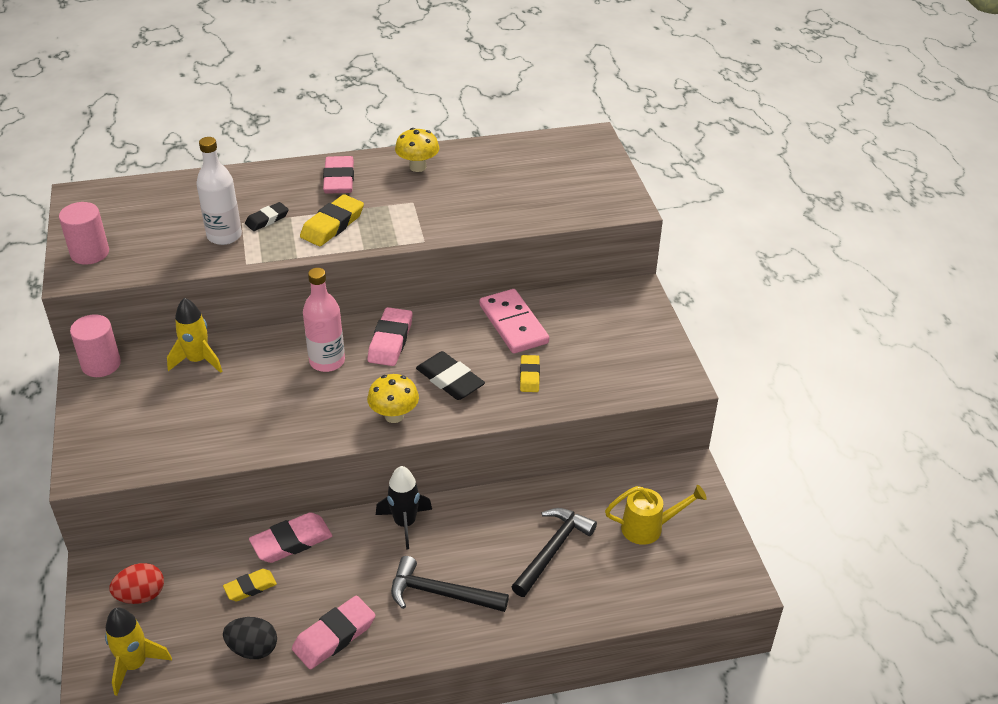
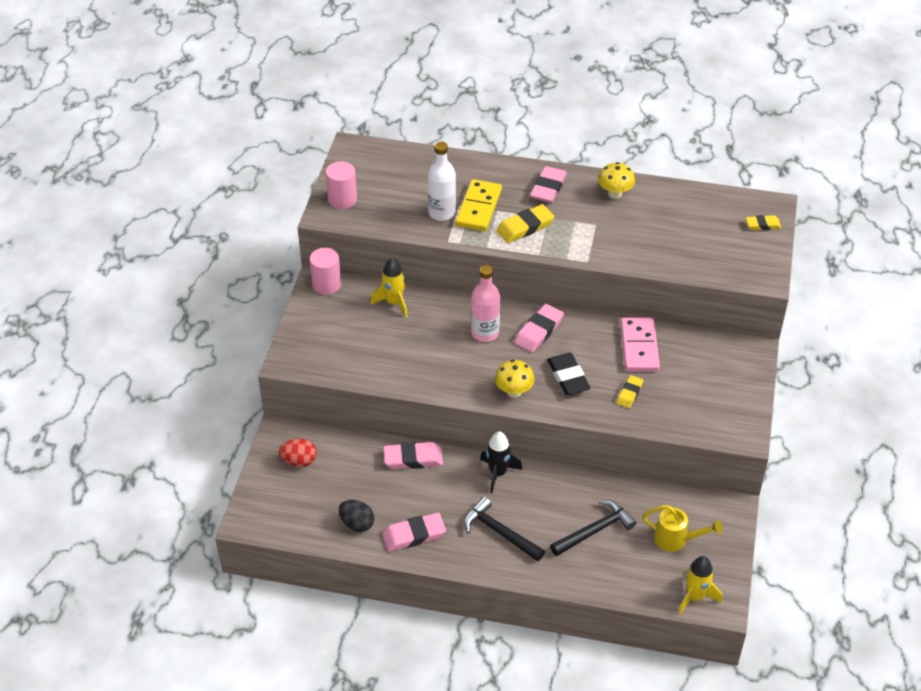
camera: 25 degrees right, 5 degrees up
yellow rocket [105,608,172,696] -> yellow rocket moved to [678,556,722,614]
yellow eraser [223,569,277,601] -> yellow eraser moved to [746,215,781,230]
black eraser [245,202,289,231] -> yellow domino [455,179,502,231]

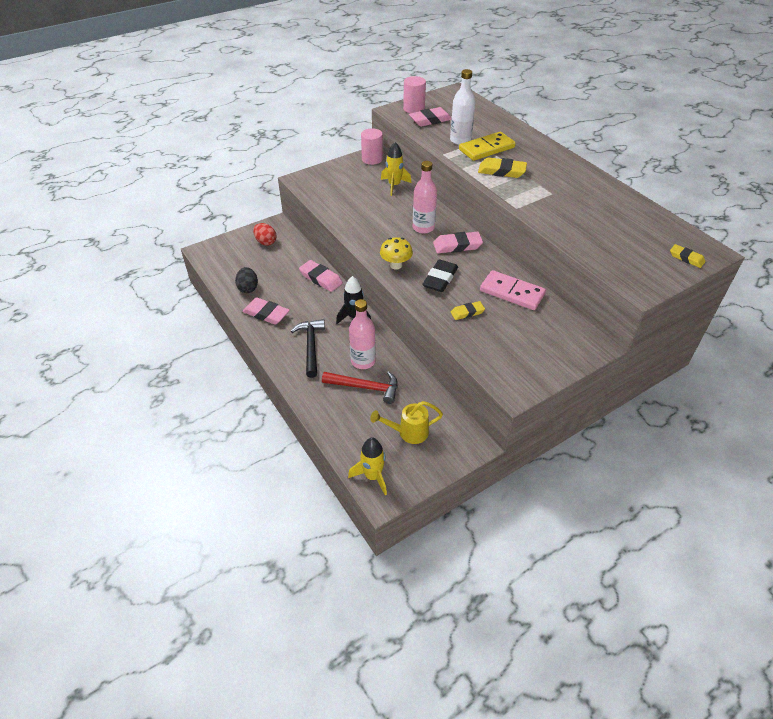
camera: 45 degrees right, 0 degrees up
pink eraser [530,166,567,203] -> pink eraser moved to [409,107,451,127]
black hammer [550,500,637,556] -> red hammer [322,371,398,404]
yellow mushroom [598,162,635,199] -> none
pink domino [621,318,660,372] -> pink domino turned 75 degrees clockwise [480,270,546,310]
yellow watering can [642,505,723,552] -> yellow watering can turned 105 degrees clockwise [370,401,443,444]
none -> pink bottle [349,299,376,369]

